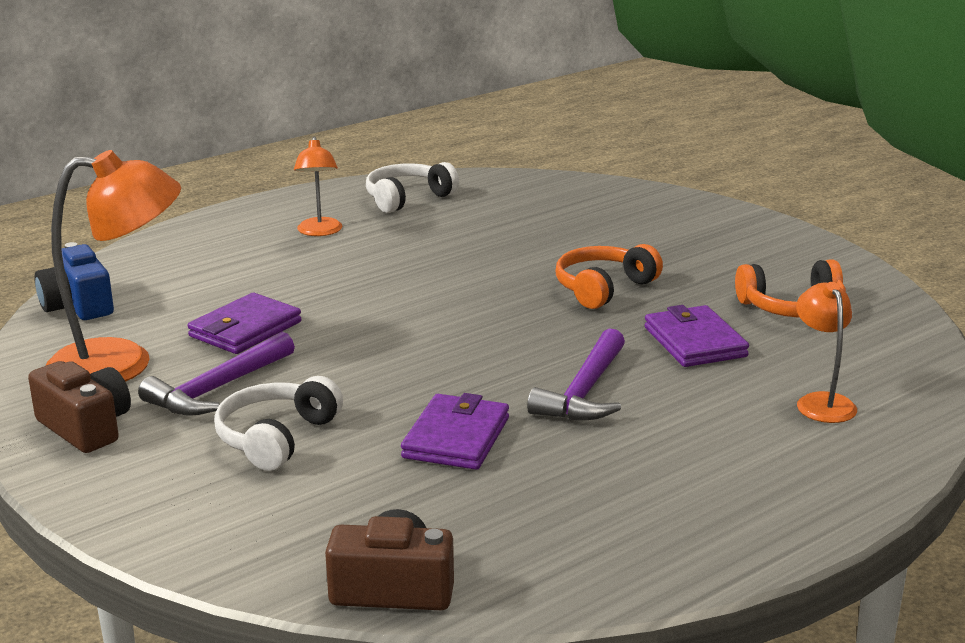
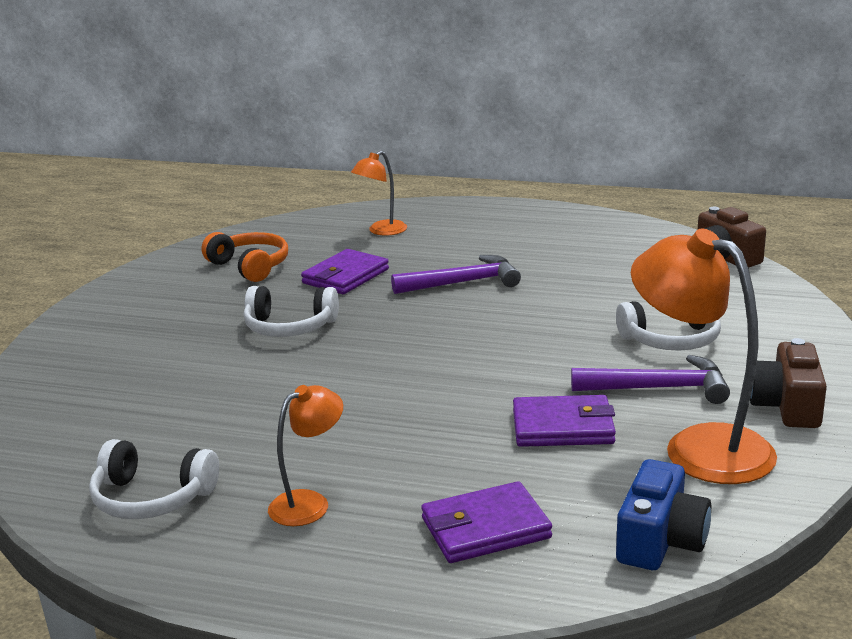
camera: 125 degrees left, 0 degrees up
purple wallet [401,393,509,470] -> purple wallet moved to [421,481,552,563]
orange headphones [555,244,663,309] -> white headphones [244,286,339,337]

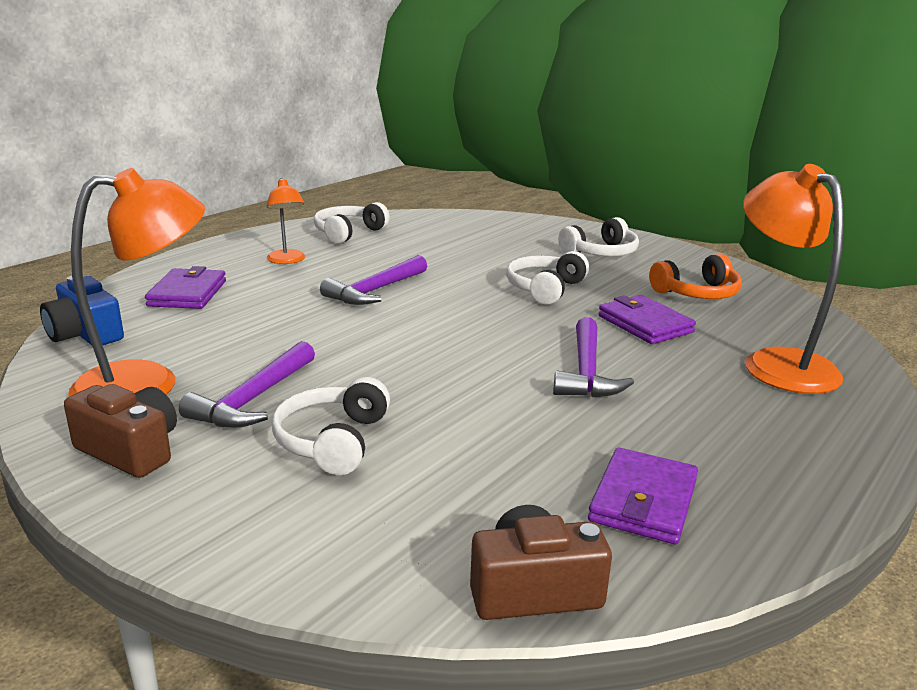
camera: 110 degrees right, 0 degrees up
orange lamp [351,151,407,236] -> orange lamp [743,164,844,394], size x1.84
purple wallet [513,395,616,447] -> purple wallet moved to [588,448,698,544]
none -> purple hammer [320,255,427,305]
none -> white headphones [558,217,639,256]

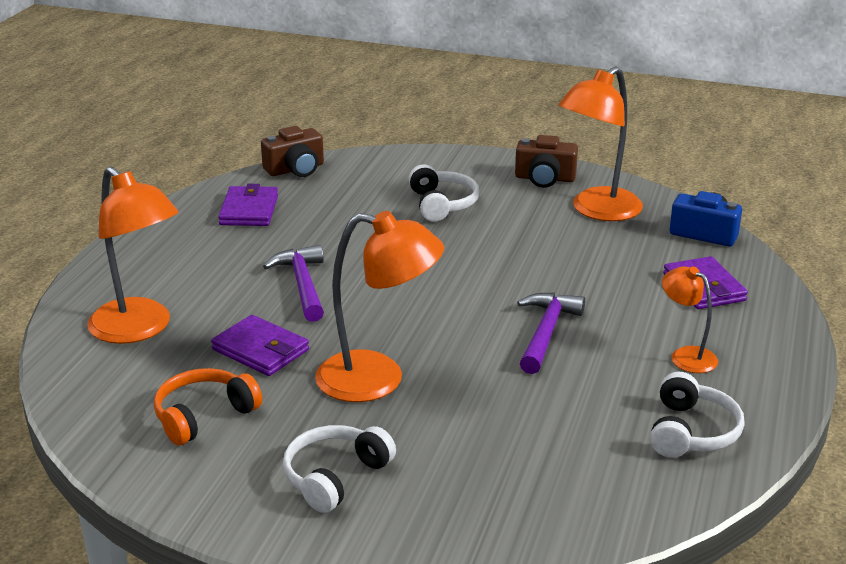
camera: 160 degrees right, 5 degrees up
purple hammer [179,341,315,428] -> none
white headphones [506,251,589,305] -> orange lamp [315,211,444,402]

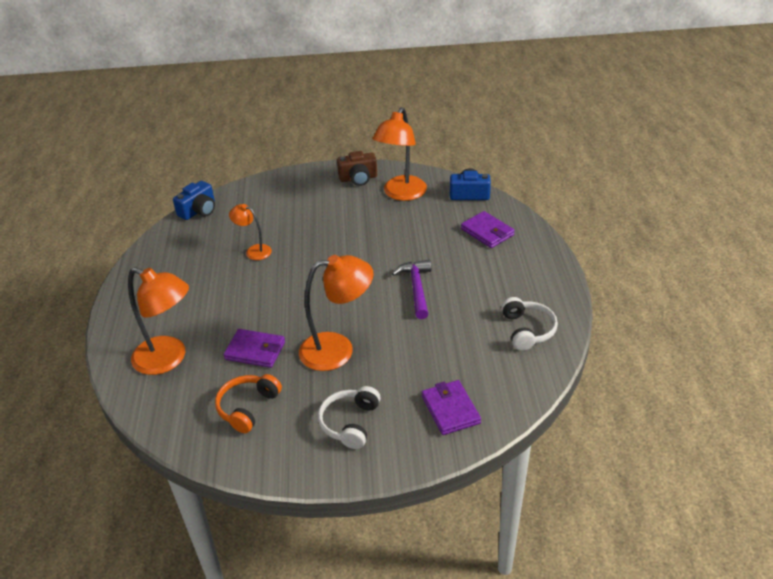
camera: 20 degrees left, 10 degrees up
purple wallet [218,184,278,226] -> purple wallet moved to [422,380,481,435]
brown camera [261,126,324,177] -> blue camera [173,181,215,220]
purple hammer [263,245,324,322] -> none
white headphones [409,164,479,222] -> none
orange lamp [662,266,718,373] -> orange lamp moved to [229,204,272,260]

